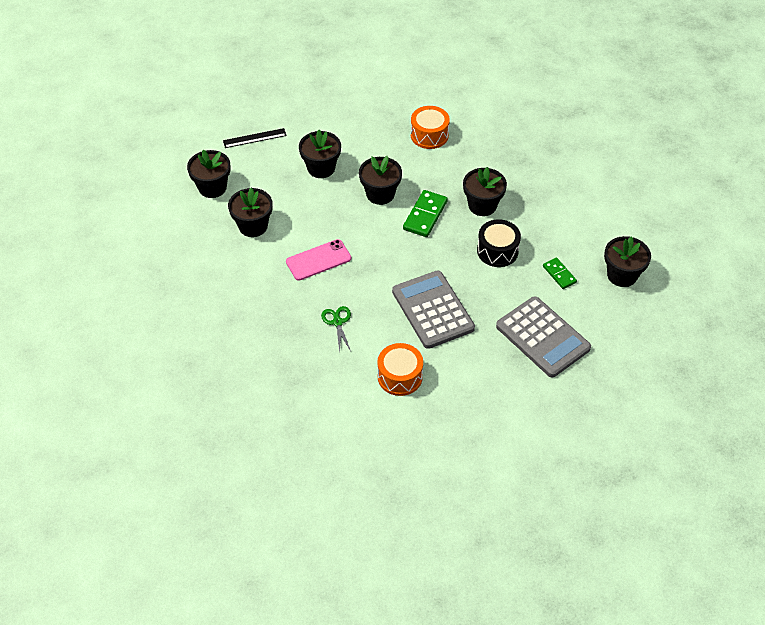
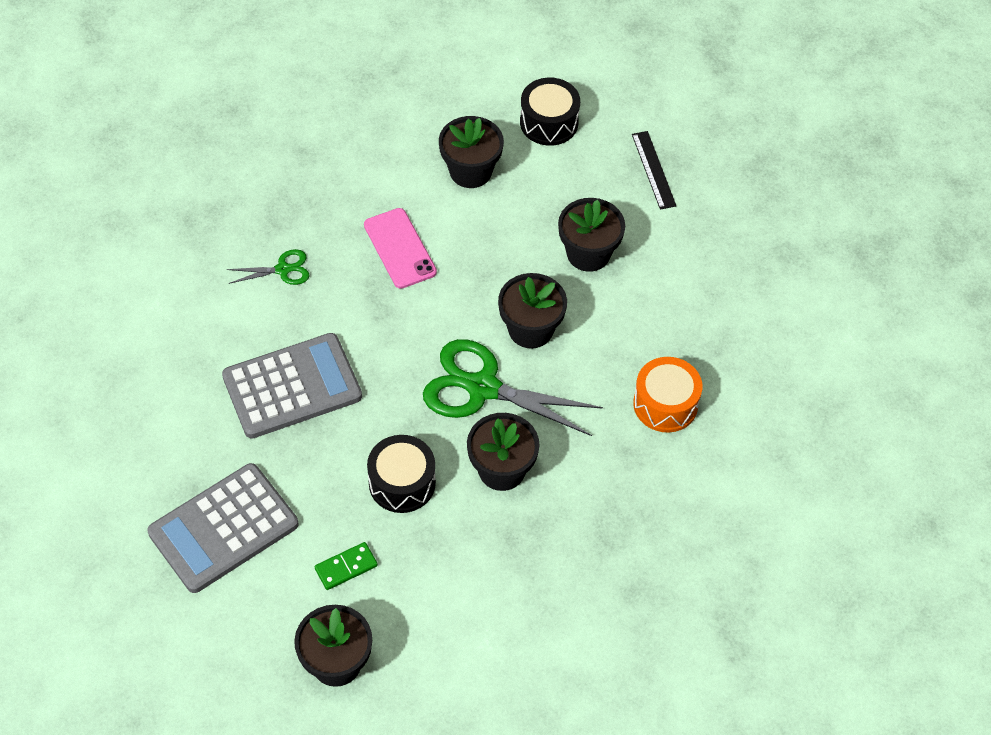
camera: 90 degrees right, 5 degrees up
black flower pot [187,150,231,198] -> black drum [520,78,580,146]
orange drum [377,343,423,396] -> none
green domino [403,190,448,237] -> green scissors [423,339,603,436]

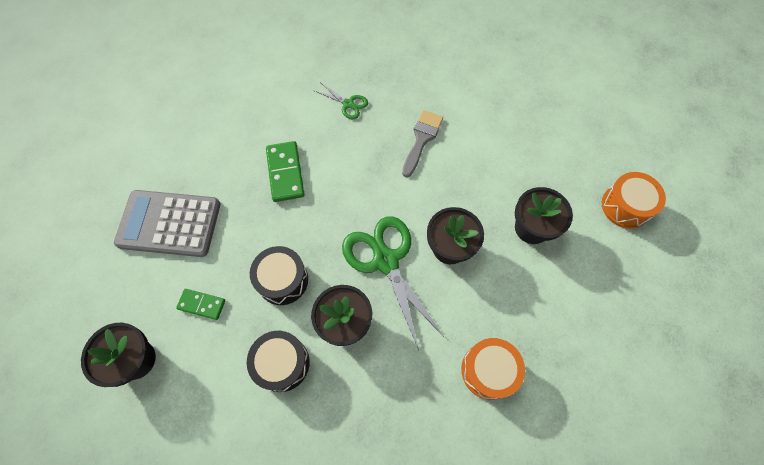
camera: 45 degrees right, 10 degrees up
grey calculator [222,333,362,438] -> green domino [266,141,305,202]
pink phone [364,208,437,289] -> grey brush [402,110,443,177]
black flower pot [439,116,504,188] -> none
black drum [520,78,580,146] -> black drum moved to [247,331,310,392]
black ruler [632,131,676,210] -> orange drum [602,172,666,229]

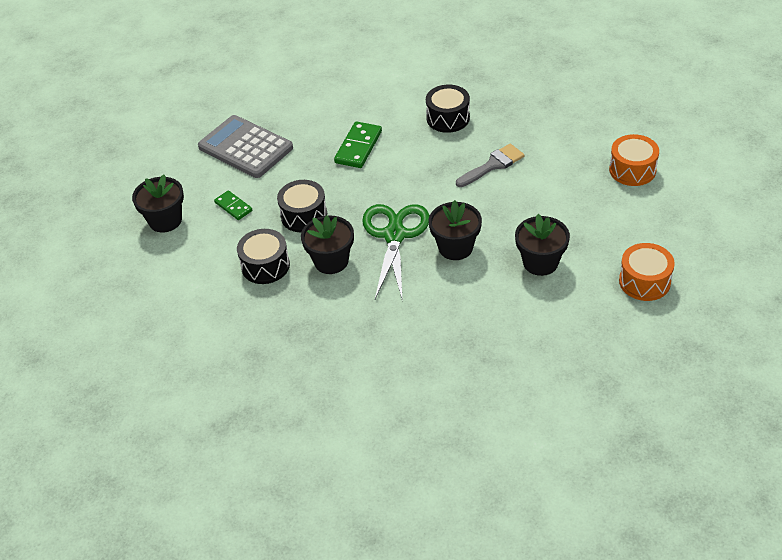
camera: 35 degrees right, 20 degrees down
green scissors [315,83,368,119] -> black drum [426,85,470,133]
orange drum [461,338,525,400] -> orange drum moved to [609,134,659,186]

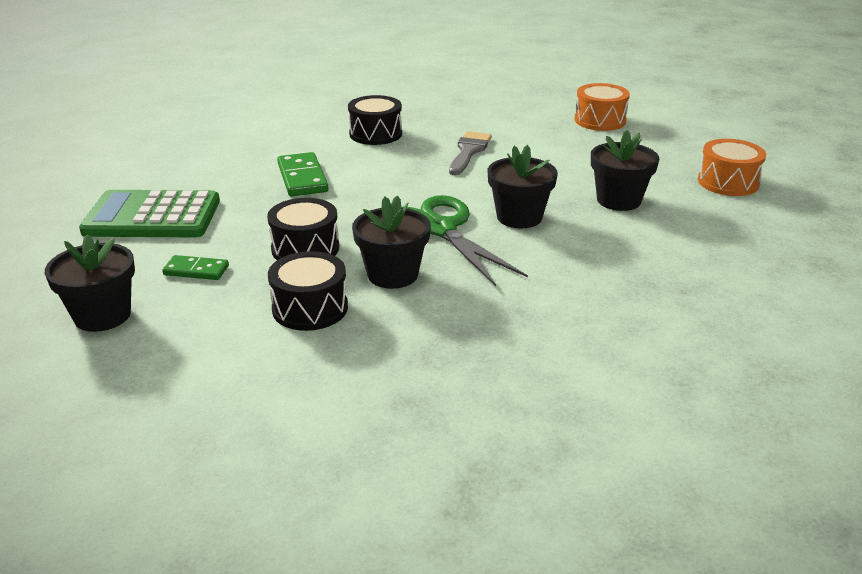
camera: 40 degrees left, 15 degrees down
grey calculator [198,115,293,178] -> green calculator [79,190,220,238]

